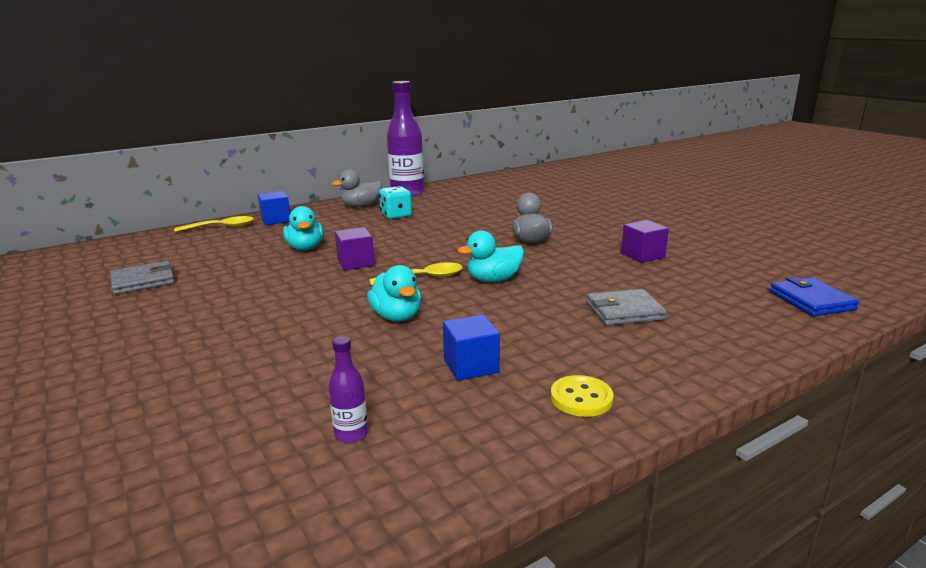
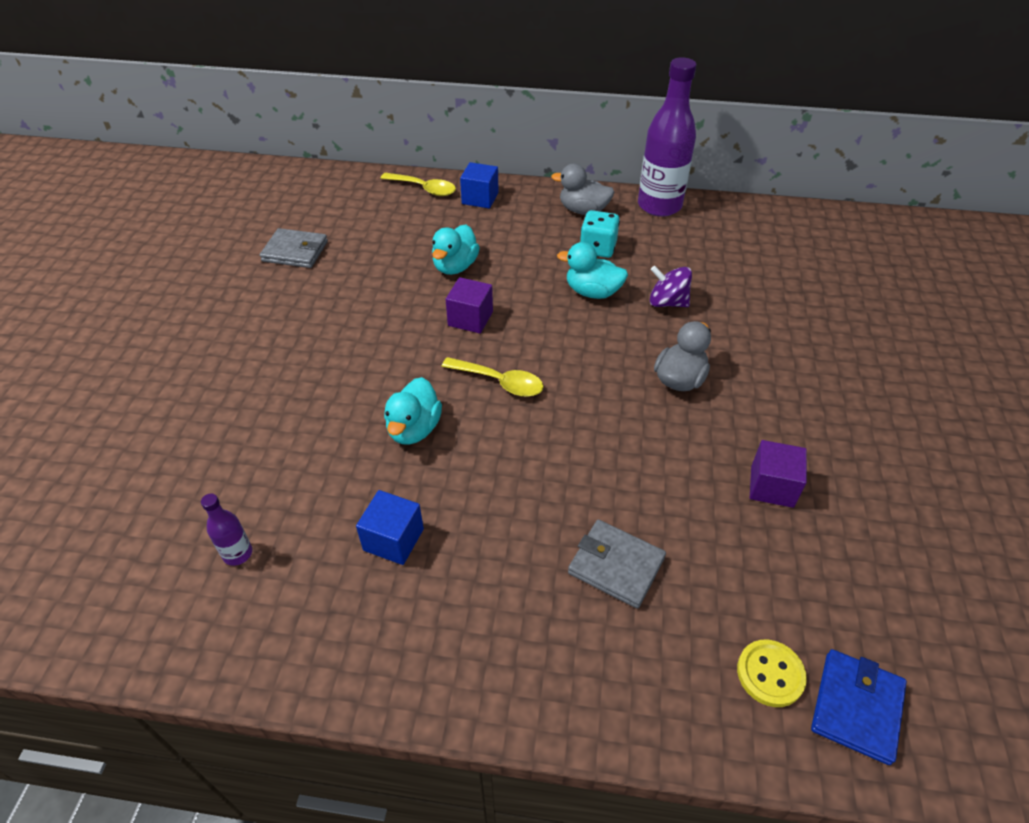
camera: 40 degrees right, 25 degrees up
turquoise duck [458,230,524,282] -> turquoise duck moved to [557,242,628,299]
yellow button [551,375,614,417] -> yellow button moved to [737,640,807,707]
none -> purple spinning top [650,266,692,307]

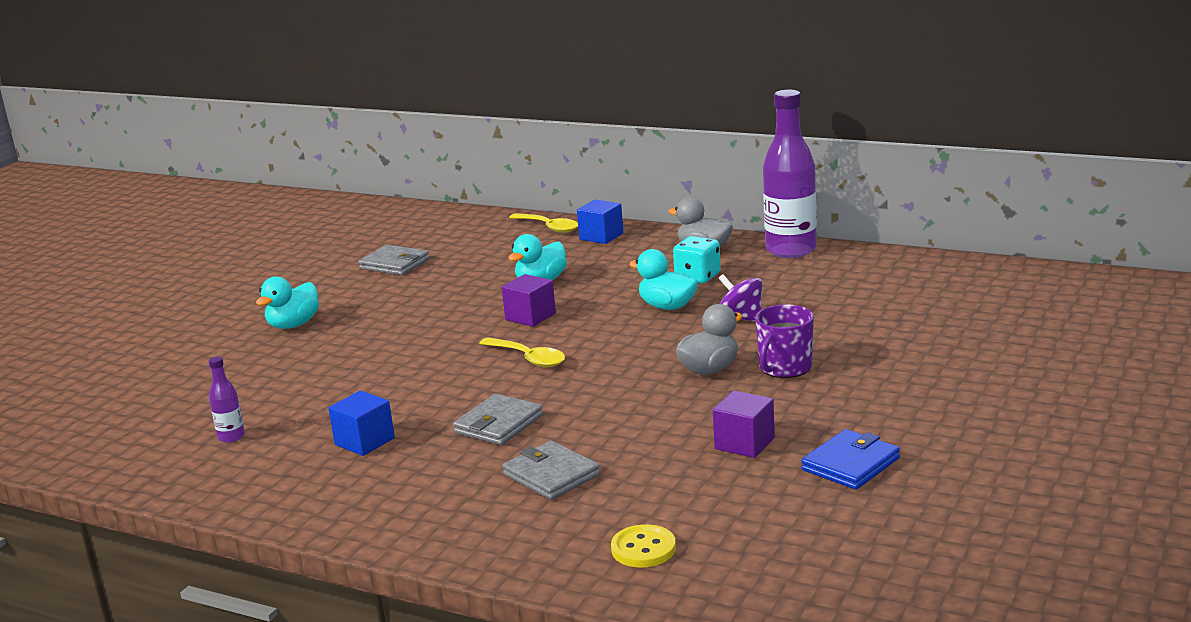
camera: 20 degrees right, 25 degrees down
turquoise duck [384,377,442,444] -> turquoise duck moved to [256,276,319,329]
blue wallet [811,649,907,765] -> blue wallet moved to [801,429,900,490]
none -> grey wallet [453,394,543,445]
none -> purple mug [755,304,814,378]

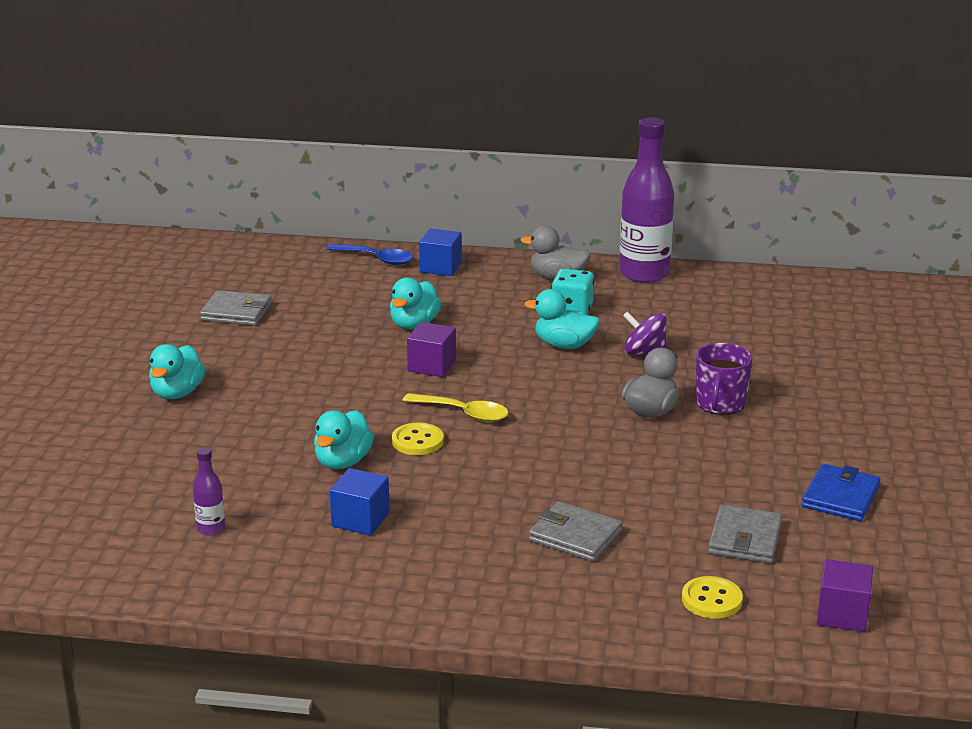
camera: 20 degrees left, 5 degrees up
grey wallet [453,394,543,445] -> grey wallet moved to [708,505,782,563]
yellow spoon [509,213,578,233] -> blue spoon [326,244,413,265]
purple cube [713,390,775,458] -> purple cube moved to [817,559,873,632]
none -> turquoise duck [314,410,374,469]
none -> yellow button [392,422,444,455]

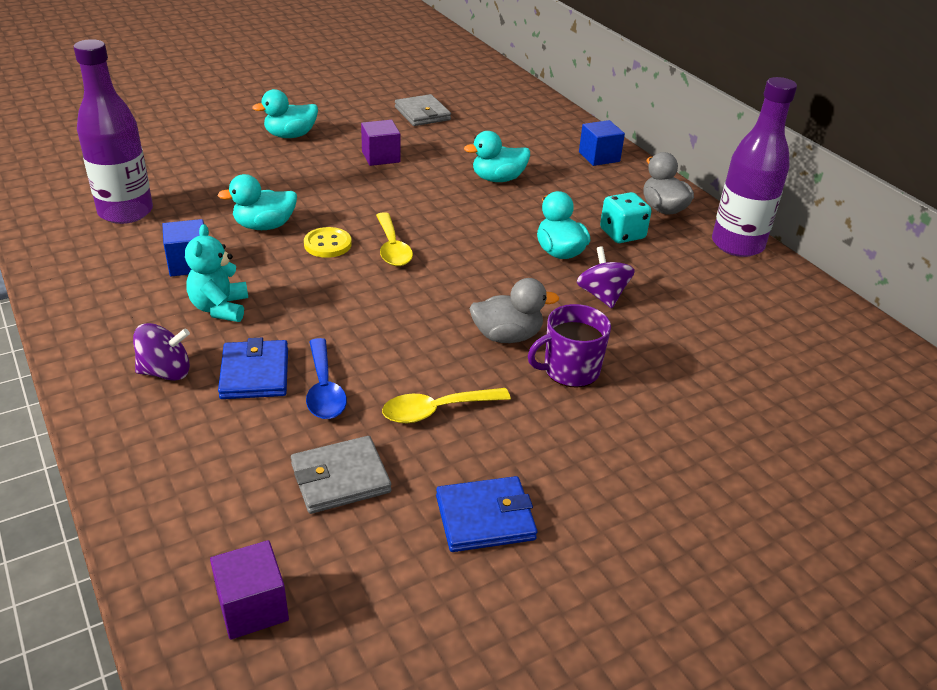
camera: 50 degrees right, 10 degrees up
purple bottle [193,448,225,536] -> purple bottle [74,39,153,224], size x2.30
blue spoon [326,244,413,265] -> blue spoon moved to [306,338,347,419]
purple cube [407,322,456,377] -> purple cube moved to [361,120,400,166]
grey wallet [529,501,622,562] -> blue wallet [218,338,288,399]
yellow button [682,576,743,618] -> none
none -> purple spinning top [133,323,190,381]
none -> turquoise teddy bear [185,224,248,322]
none -> yellow spoon [382,388,511,423]

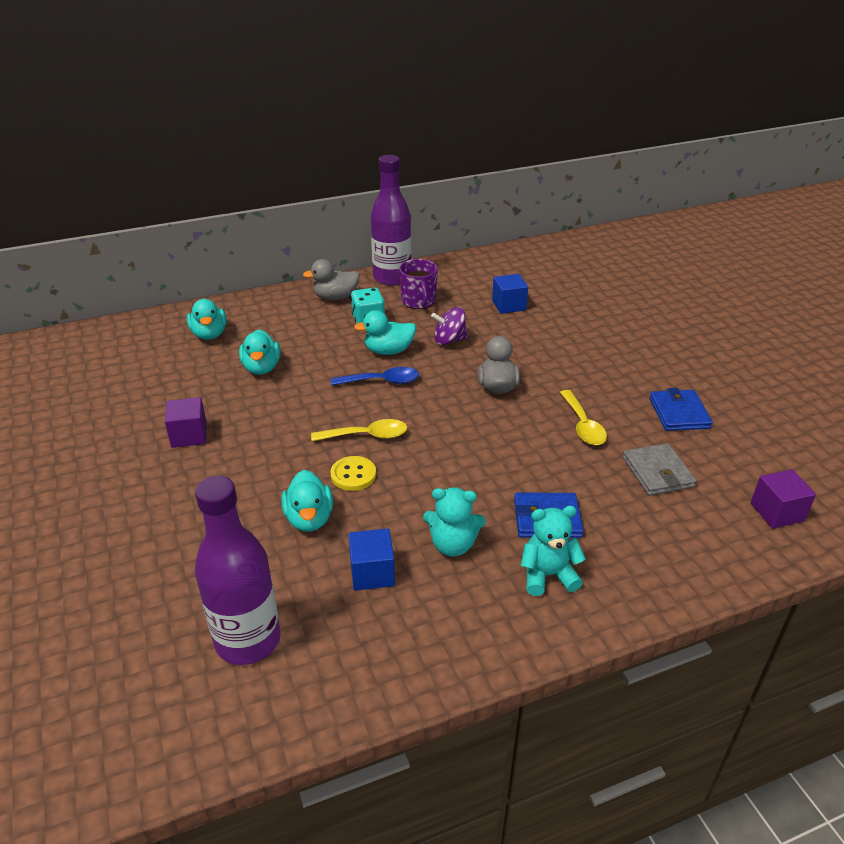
camera: 80 degrees left, 0 degrees up
purple spinning top [133,323,190,381] -> turquoise teddy bear [521,506,586,596]
turquoise duck [252,89,318,138] -> turquoise duck moved to [187,298,227,340]
blue spoon [306,338,347,419] -> blue spoon moved to [331,367,419,386]
grey wallet [395,94,451,126] -> none
purple mug [528,304,611,388] -> purple mug moved to [399,259,438,309]
blue cube [579,120,625,166] -> blue cube moved to [492,274,528,314]

